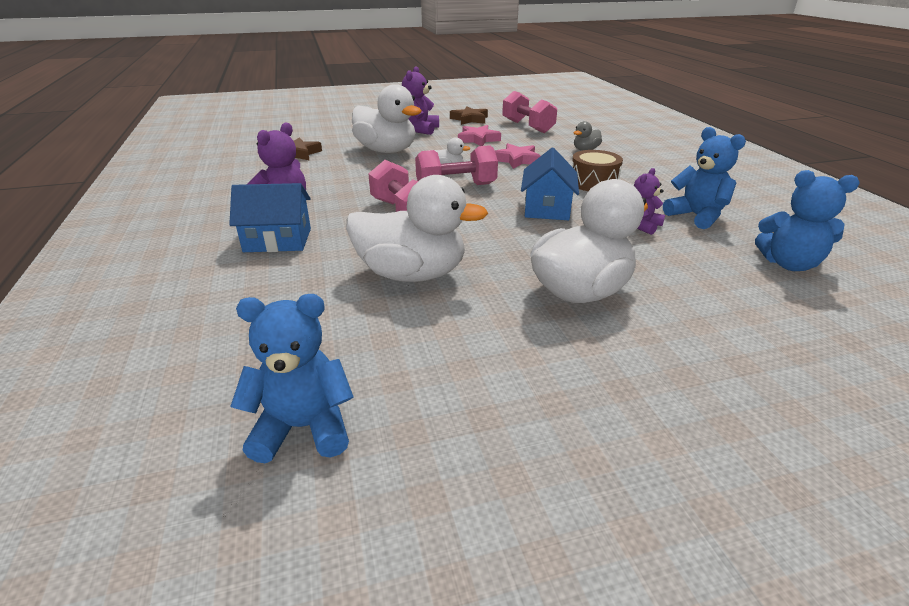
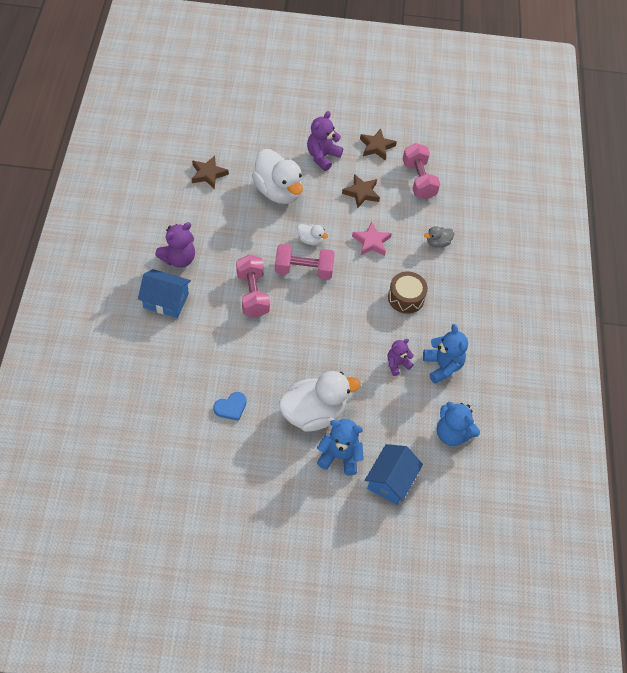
camera: 15 degrees right, 25 degrees up
blue teddy bear [230,294,354,463] -> blue teddy bear moved to [317,419,364,475]
white duck [346,175,488,282] -> none
pink star [458,125,501,146] -> brown star [342,174,380,208]
blue house [521,148,579,220] -> blue house moved to [365,444,423,505]
none -> blue heart [213,392,247,421]

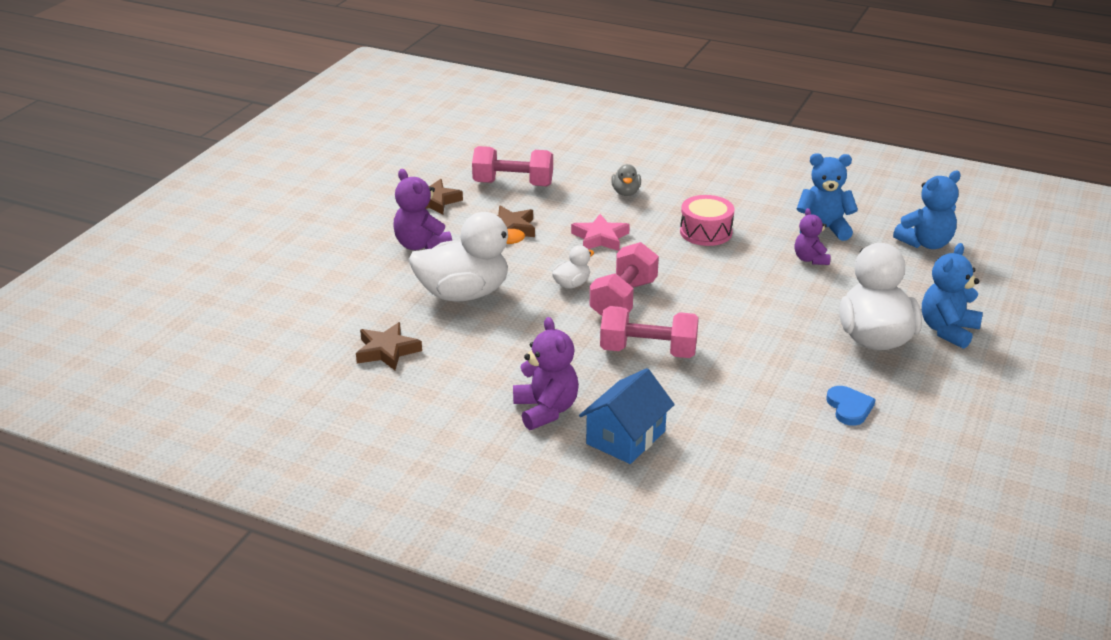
camera: 65 degrees left, 25 degrees down
blue house [365,444,423,505] -> none
brown drum [388,272,428,314] -> pink drum [680,195,734,246]

